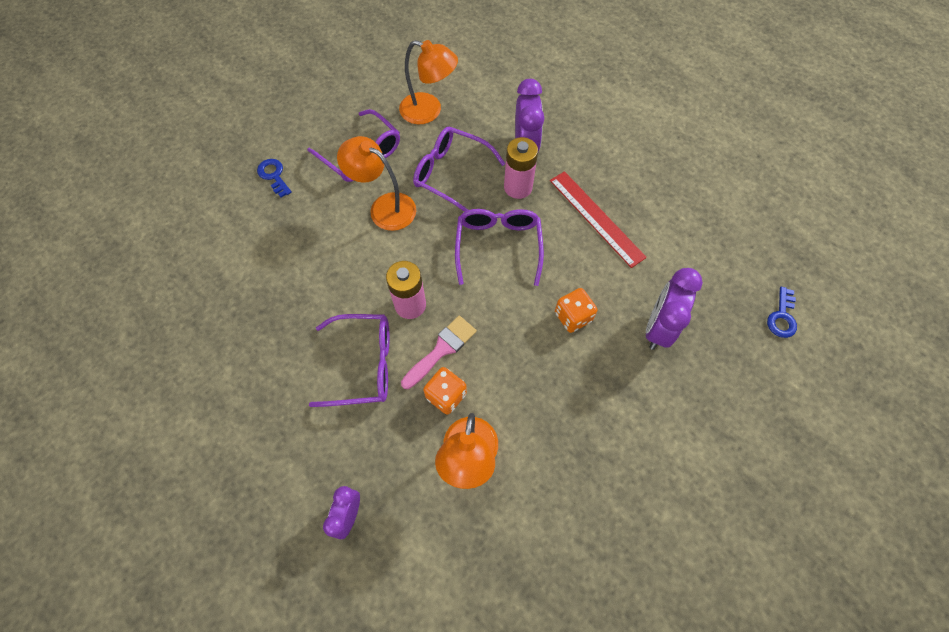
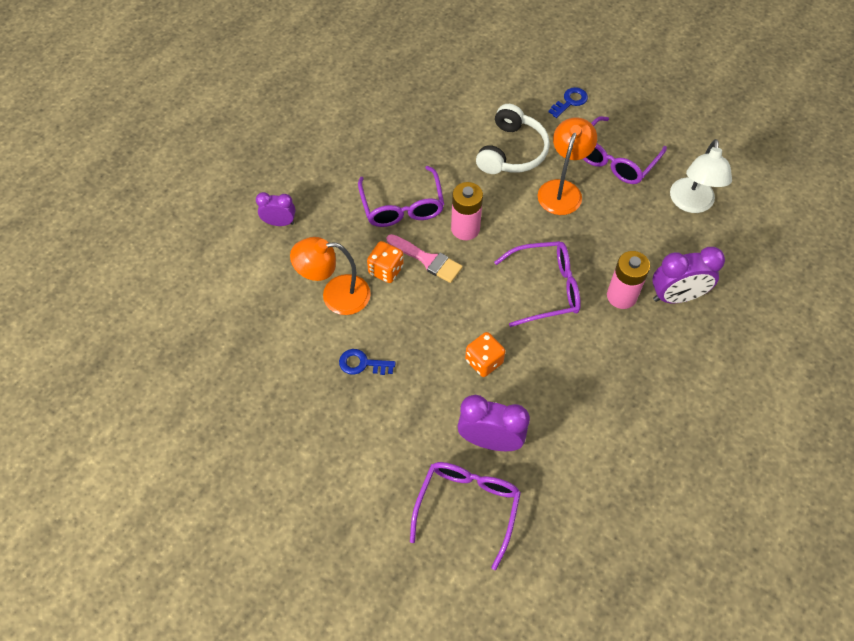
camera: 80 degrees right, 5 degrees down
orange lamp [399,40,458,124] -> white lamp [670,139,732,213]
purple glasses [413,127,506,212] -> purple glasses moved to [410,462,521,570]
red ruler [550,171,647,268] -> none
blue key [767,287,797,338] -> blue key moved to [339,349,396,375]
none -> white headphones [476,104,550,174]

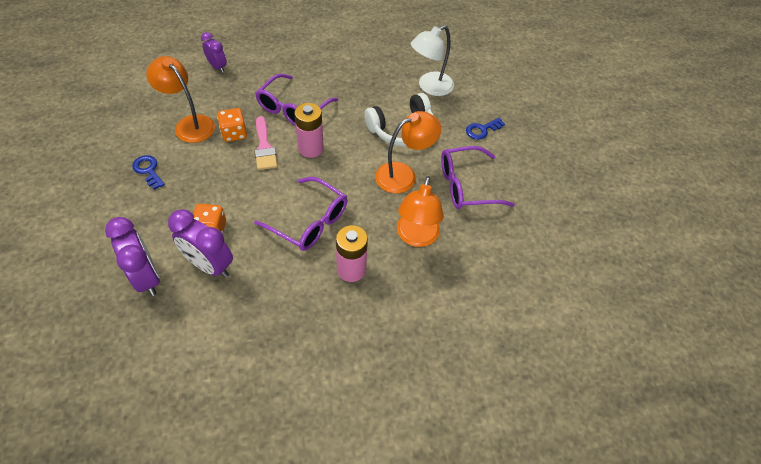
camera: 40 degrees right, 5 degrees down
purple glasses [410,462,521,570] -> none
blue key [548,87,588,118] -> blue key turned 150 degrees clockwise [466,118,505,140]
purple clock [652,247,725,303] -> purple clock moved to [168,209,233,278]
white lamp [670,139,732,213] -> white lamp moved to [411,25,454,96]
none -> orange lamp [397,176,444,247]

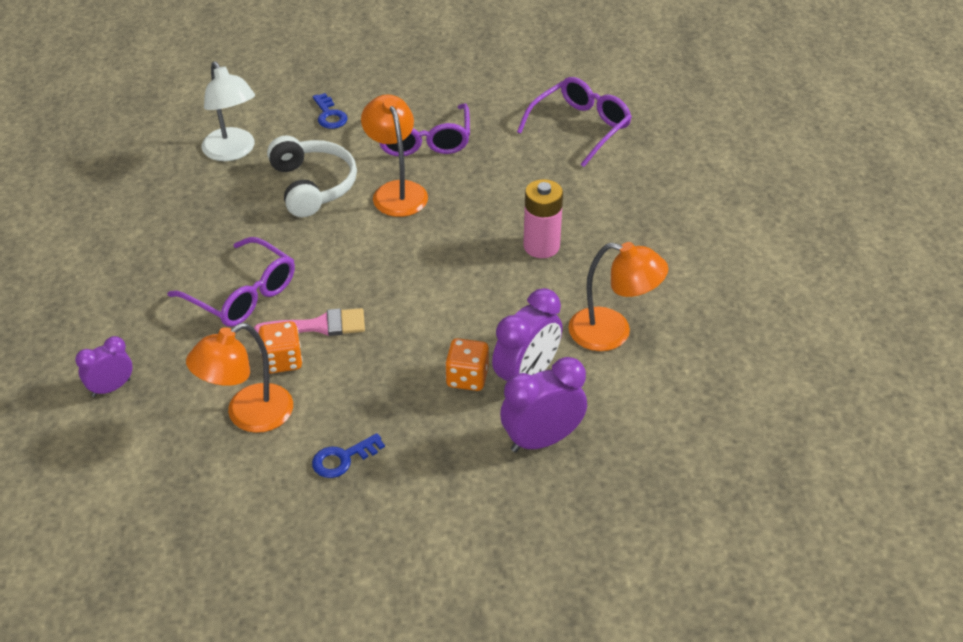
camera: 80 degrees left, 10 degrees down
purple glasses [254,177,347,251] -> purple glasses moved to [517,77,632,167]
pink battery [294,103,324,158] -> none
orange lamp [397,176,444,247] -> orange lamp moved to [568,242,668,351]

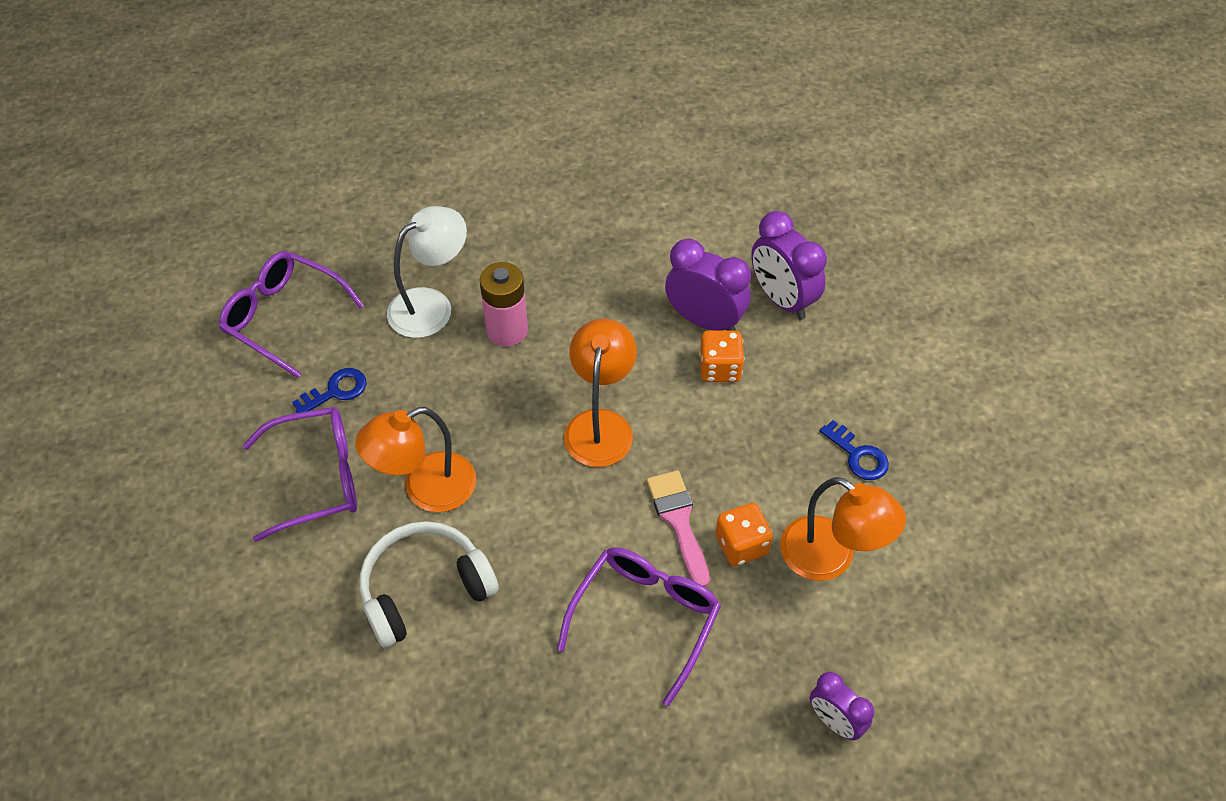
camera: 100 degrees left, 10 degrees up
white lamp [202,62,255,161] -> white lamp moved to [387,206,467,338]
blue key [313,93,348,129] -> blue key moved to [292,368,366,413]
orange lamp [568,242,668,351] -> orange lamp moved to [564,319,637,467]

